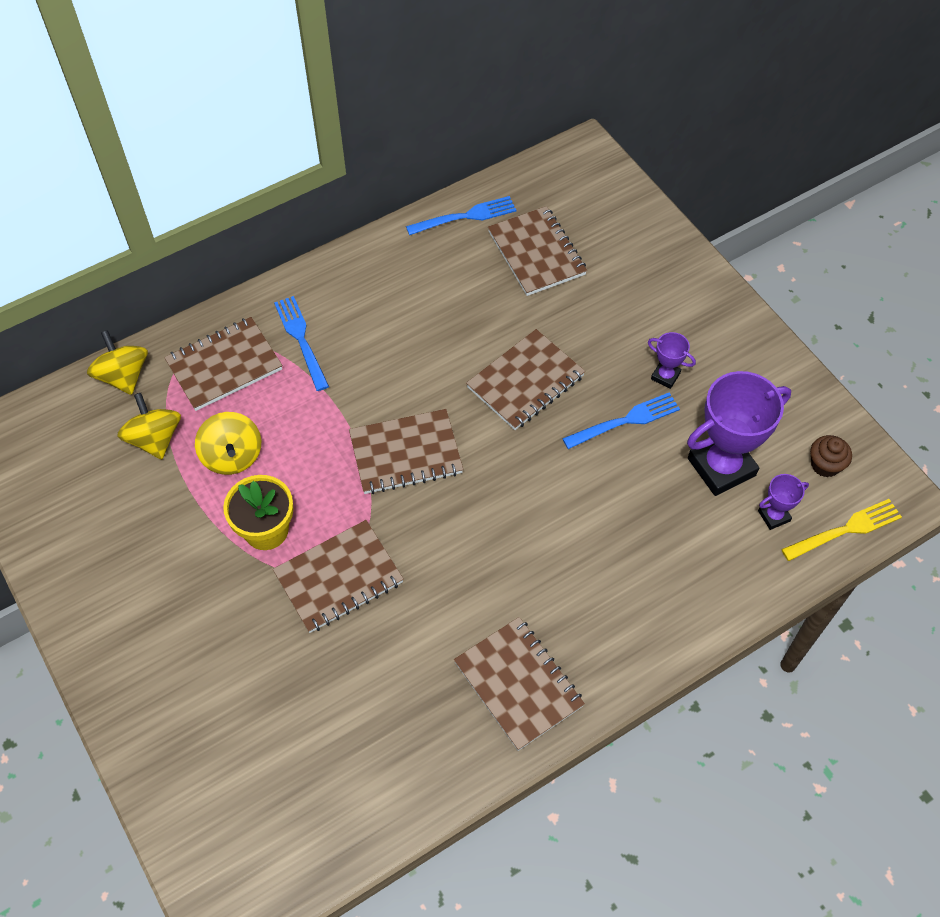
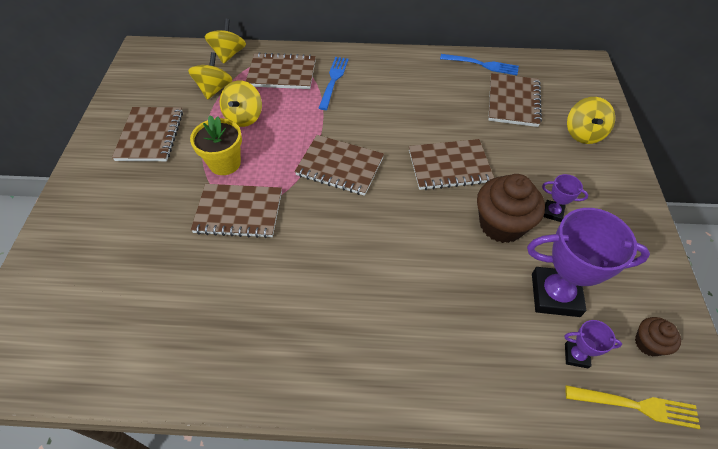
camera: 35 degrees right, 5 degrees down
brown notebook [454,617,585,751] -> brown notebook moved to [112,107,183,161]
blue fork [562,392,680,449] -> brown cupcake [477,174,545,243]
purple trophy [648,332,696,389] -> purple trophy turned 45 degrees counterclockwise [542,174,588,222]
none -> yellow spinning top [567,97,615,144]

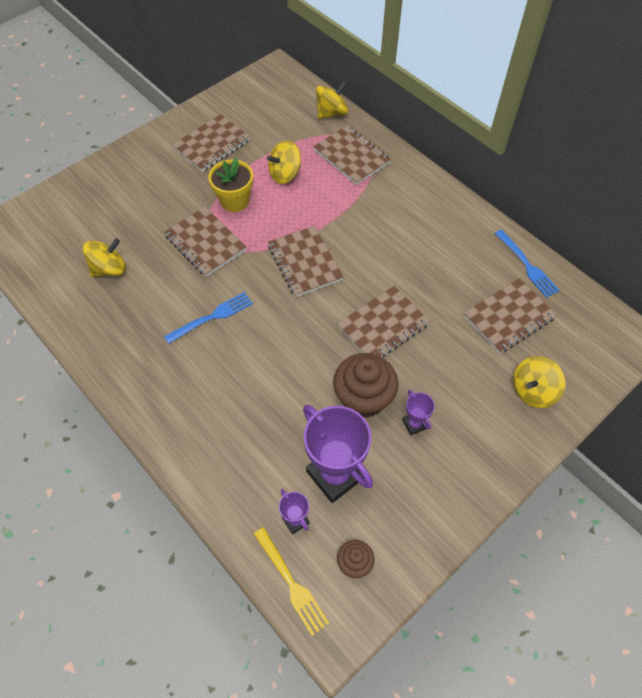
camera: 45 degrees right, 5 degrees up
yellow spinning top [188,52,232,100] -> yellow spinning top moved to [83,238,126,277]
blue fork [319,57,349,110] -> blue fork moved to [164,292,253,344]
brown notebook [409,139,494,190] -> brown notebook turned 75 degrees counterclockwise [337,286,430,357]

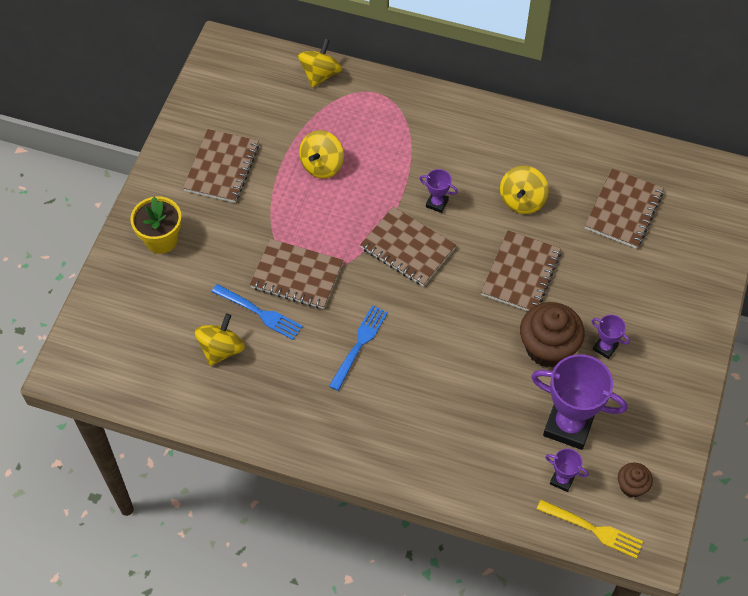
camera: 30 degrees left, 0 degrees up
yellow flower pot [208,158,253,212] -> yellow flower pot moved to [130,196,182,254]
brown notebook [313,125,391,185] -> none
blue fork [495,230,560,298] -> blue fork moved to [212,284,303,340]
yellow spinning top [513,356,565,408] -> yellow spinning top moved to [500,166,549,214]
none -> purple trophy [419,169,458,213]

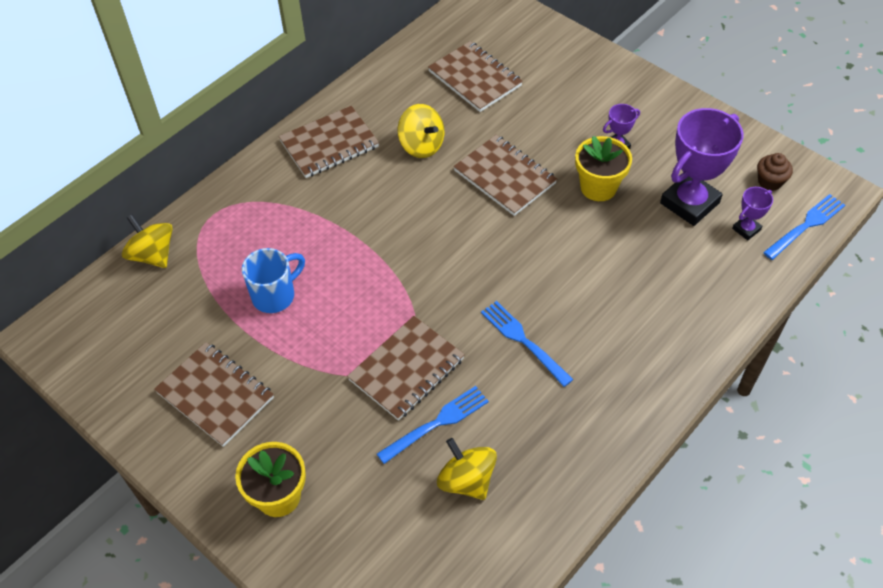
camera: 65 degrees left, 5 degrees down
yellow spinning top [299,130,344,178] -> blue mug [242,248,305,313]
brown notebook [360,207,456,286] -> brown notebook moved to [279,106,379,178]
purple trophy [419,169,458,213] -> none
brown cupcake [520,302,585,368] -> yellow flower pot [575,136,632,201]
yellow fork [537,500,643,559] -> blue fork [763,194,845,260]

